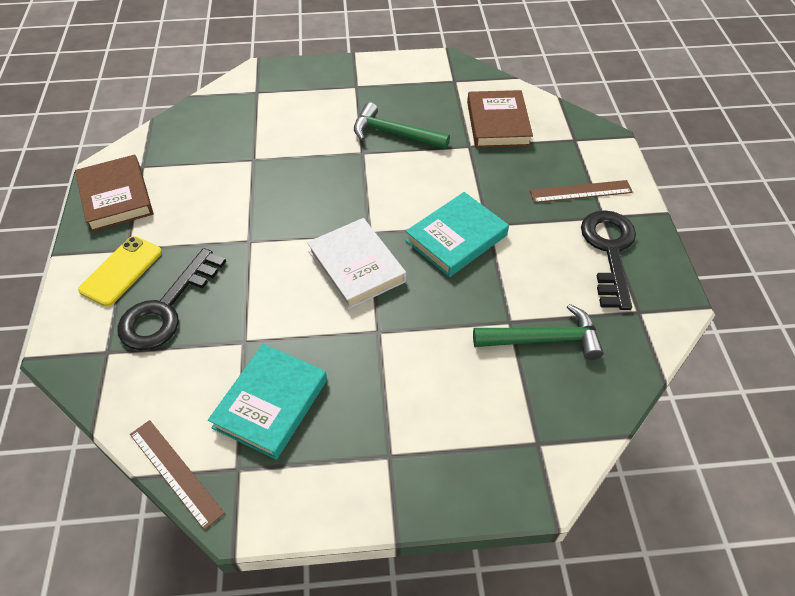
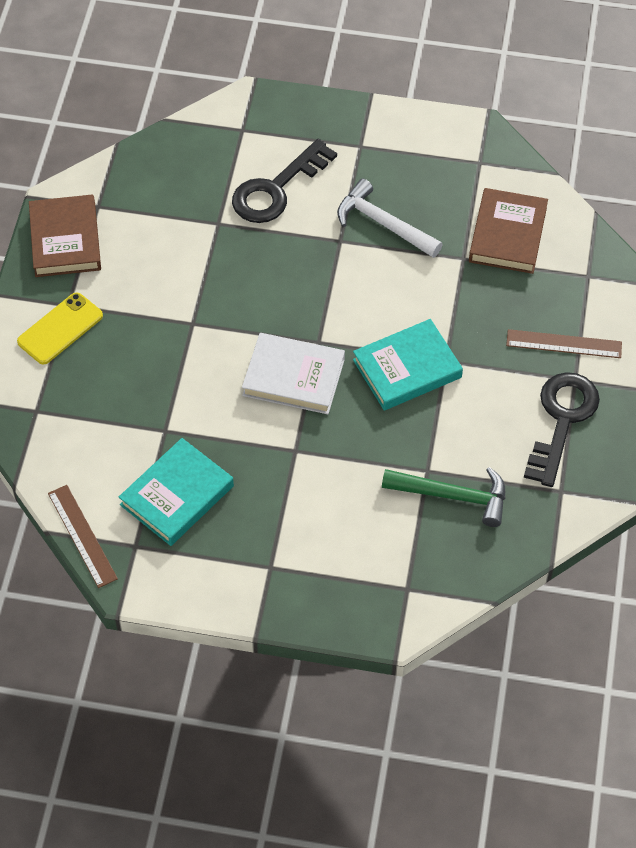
camera: 15 degrees right, 5 degrees up
black key [117,248,226,351] -> black key moved to [232,139,337,223]
white book [307,218,406,309] -> white book turned 60 degrees counterclockwise [242,333,345,414]
green hammer [354,102,450,149] -> white hammer [337,179,443,258]

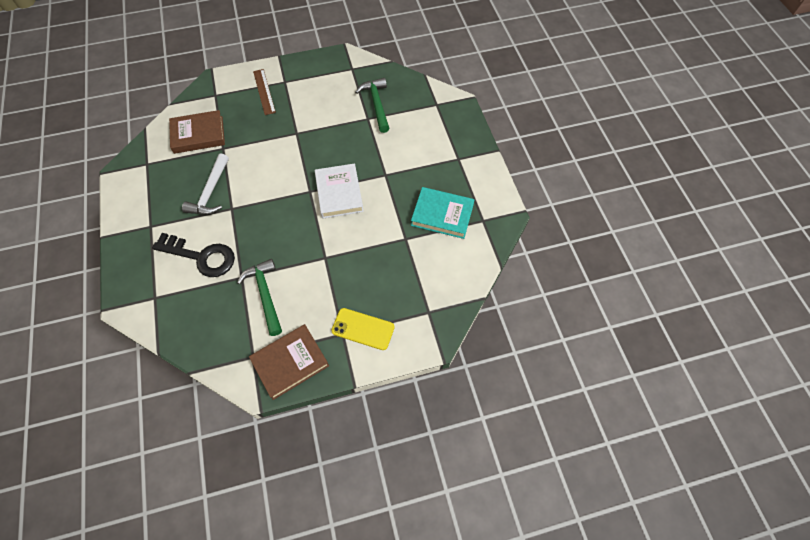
camera: 115 degrees left, 5 degrees up
brown ruler [48,485,118,588] -> none
turquoise book [353,319,463,411] -> none
black key [524,372,600,487] -> none
none -> green hammer [237,259,282,336]

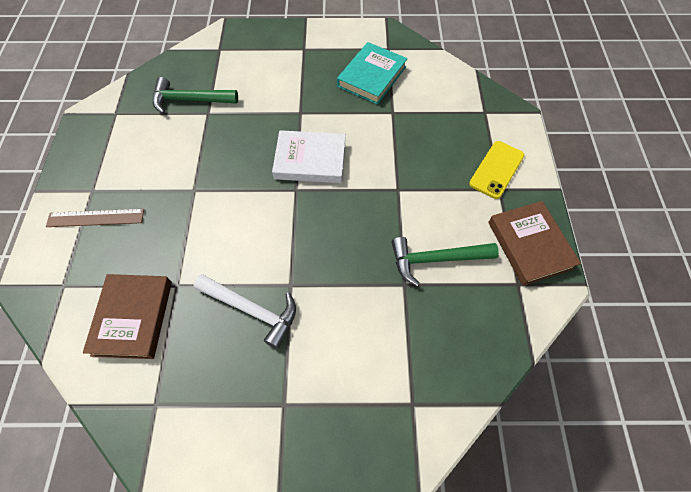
camera: 75 degrees left, 0 degrees up
black key [152,233,235,277] -> none

